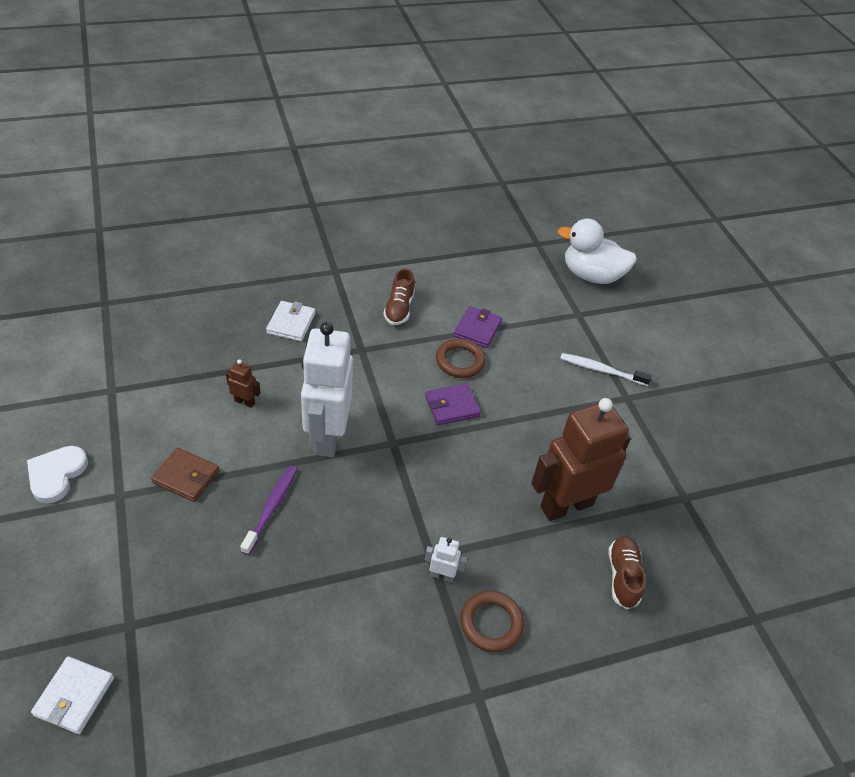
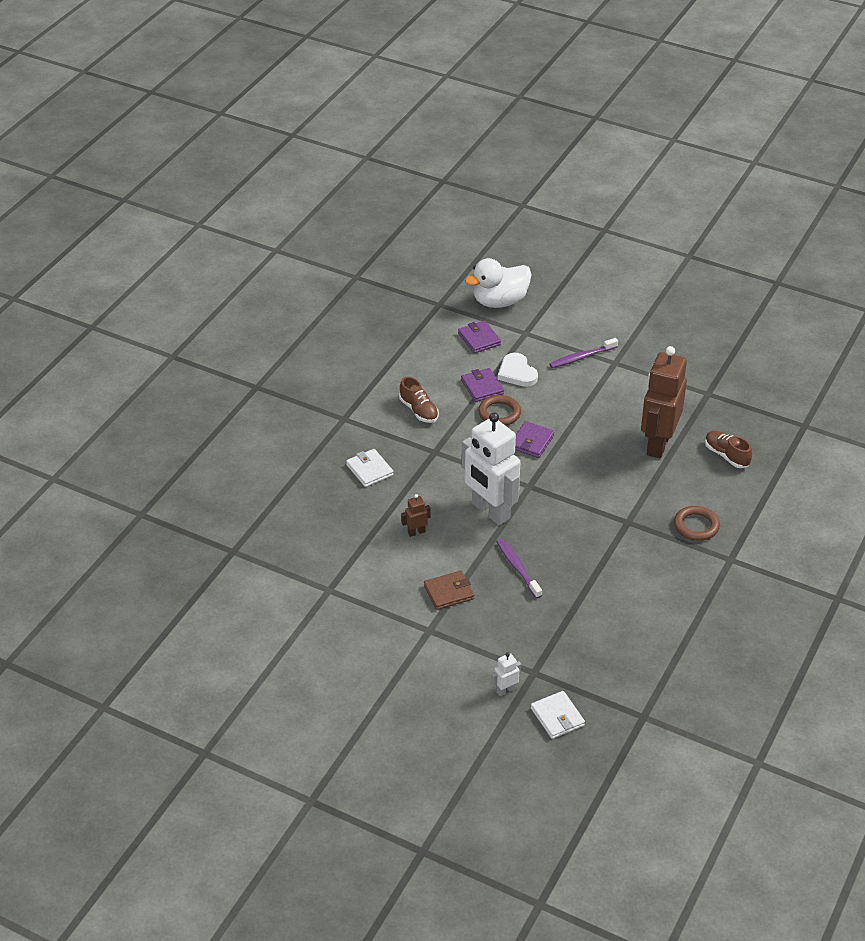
camera: 40 degrees left, 5 degrees down
white heart [27,446,88,503] -> white heart moved to [498,353,538,387]
white robot [425,537,467,582] -> white robot moved to [491,652,521,696]
white toothbrush [560,353,652,386] -> purple toothbrush [549,338,618,368]
none -> purple wallet [458,321,501,353]

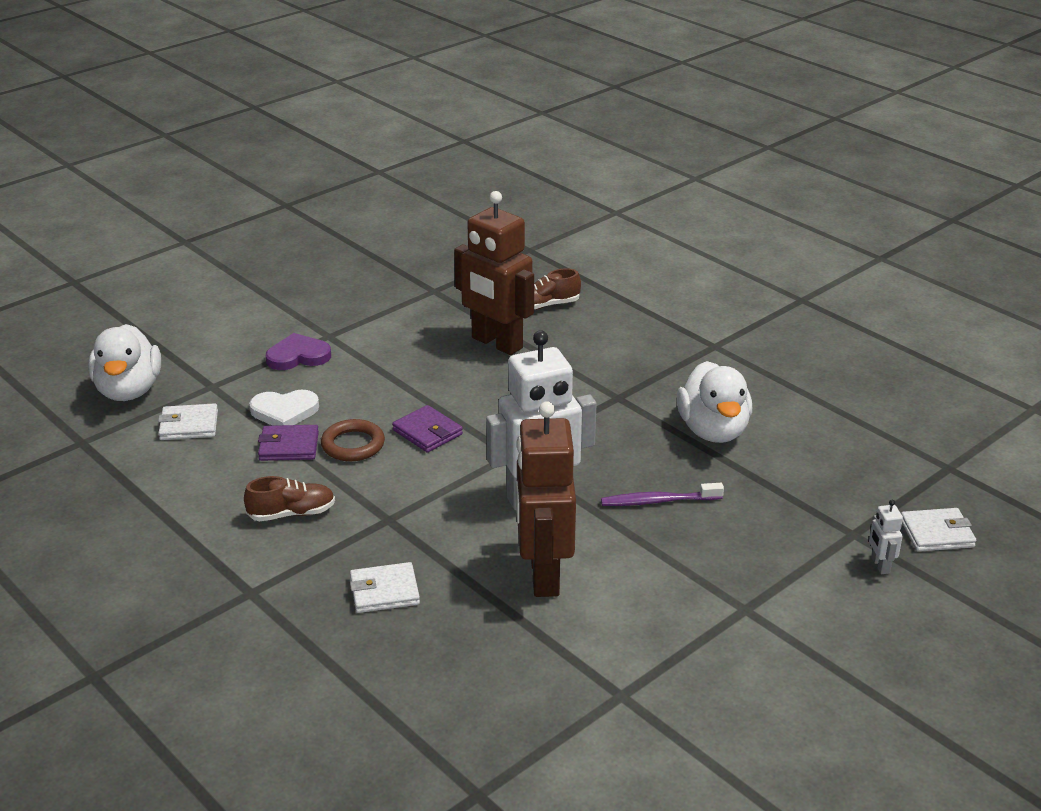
camera: 70 degrees left, 10 degrees down
brown robot [401,494,430,537] -> brown robot [516,401,576,597], size x2.49
brown wallet [424,571,475,610] -> none
purple wallet [458,321,501,353] -> white wallet [158,403,218,440]
purple toothbrush [549,338,618,368] -> purple heart [266,333,331,370]
brown ring [674,506,720,541] -> none
none -> white duck [677,361,752,443]

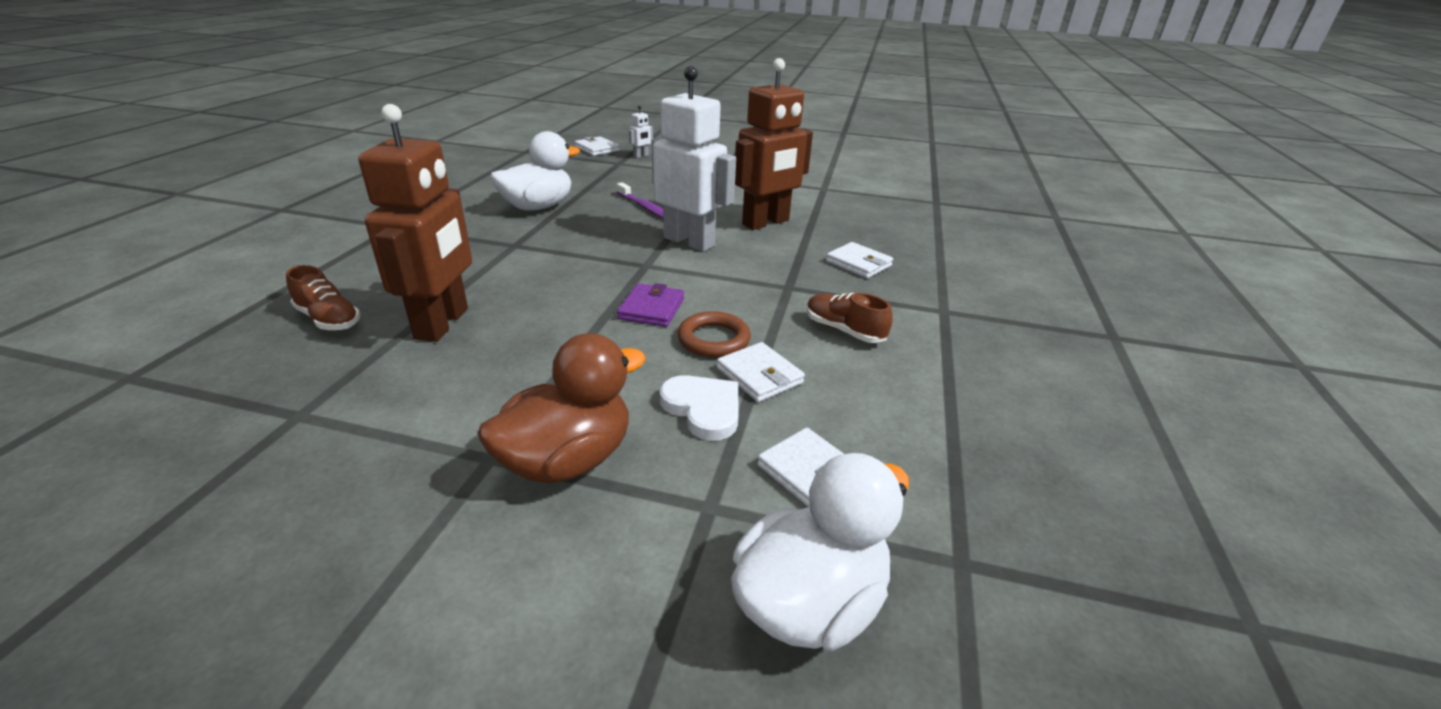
camera: 125 degrees left, 0 degrees up
purple wallet [258,425,319,461] -> white wallet [717,342,805,402]
purple heart [266,333,331,370] -> brown duck [478,333,646,484]

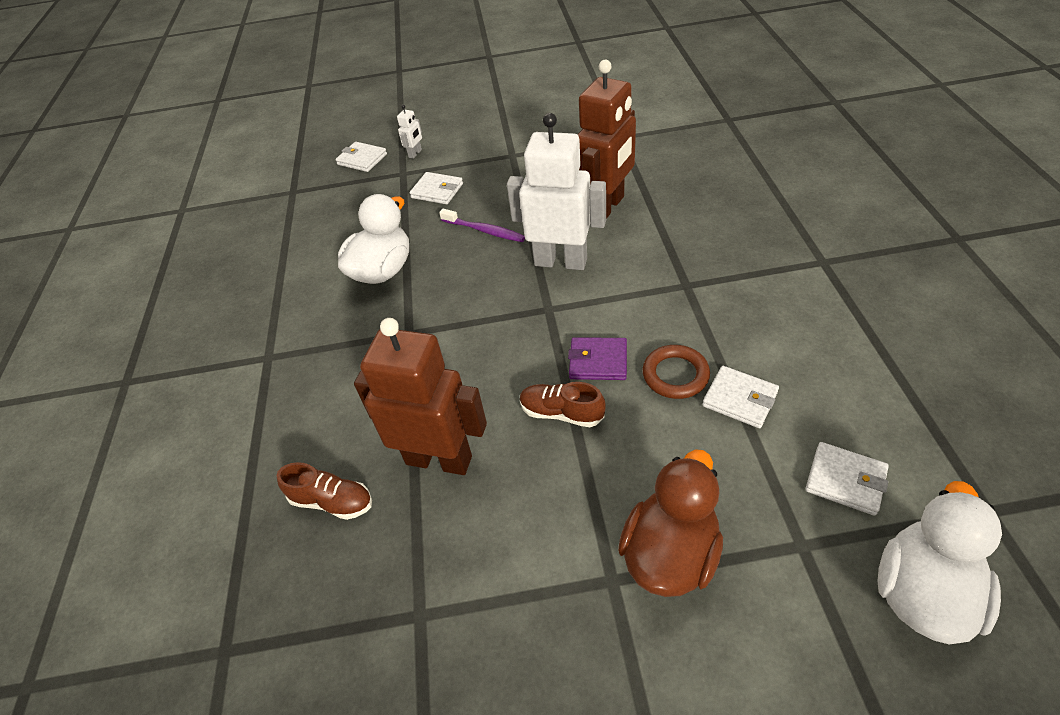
camera: 15 degrees left, 15 degrees up
brown robot [358,104,472,342] -> brown robot turned 60 degrees counterclockwise [354,318,487,475]
purple wallet [617,283,684,327] -> purple wallet turned 75 degrees counterclockwise [568,337,627,380]
white heart [660,375,739,441] -> none
brown shoe [807,293,893,343] -> brown shoe moved to [520,382,605,427]
white wallet [826,242,893,278] -> white wallet moved to [410,172,463,204]

